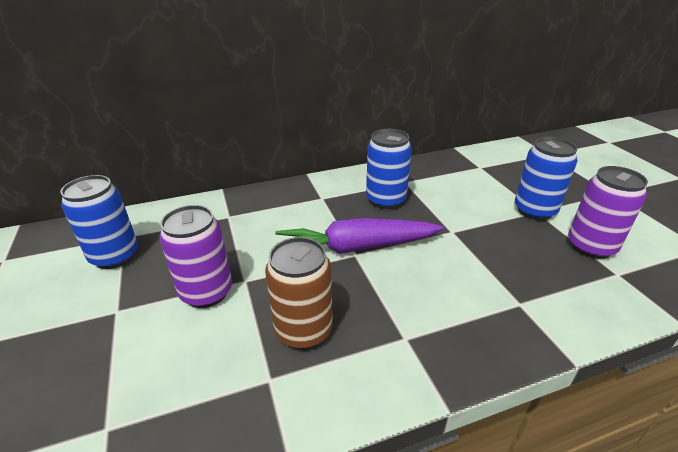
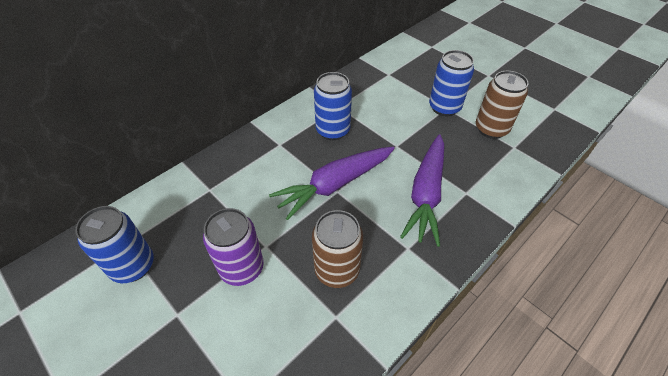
camera: 25 degrees left, 15 degrees up
purple can [568,166,648,259] -> brown can [476,71,528,139]
none -> purple carrot [400,134,445,247]

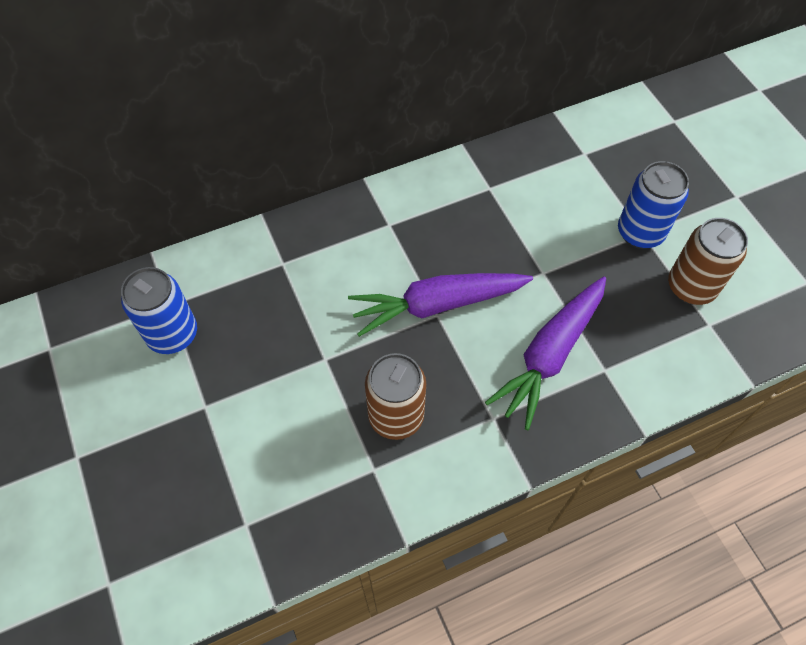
camera: 20 degrees right, 10 degrees up
purple can [203,208,264,286] -> none
blue can [314,72,352,140] -> none

